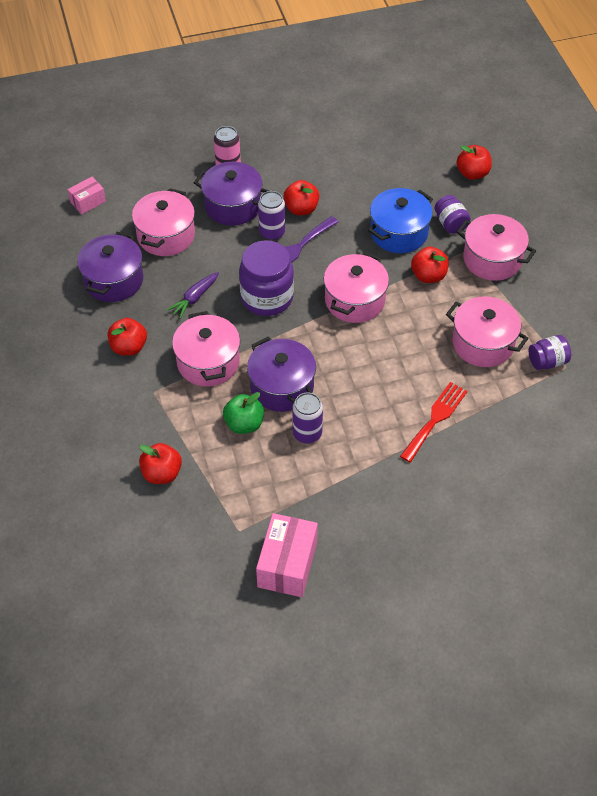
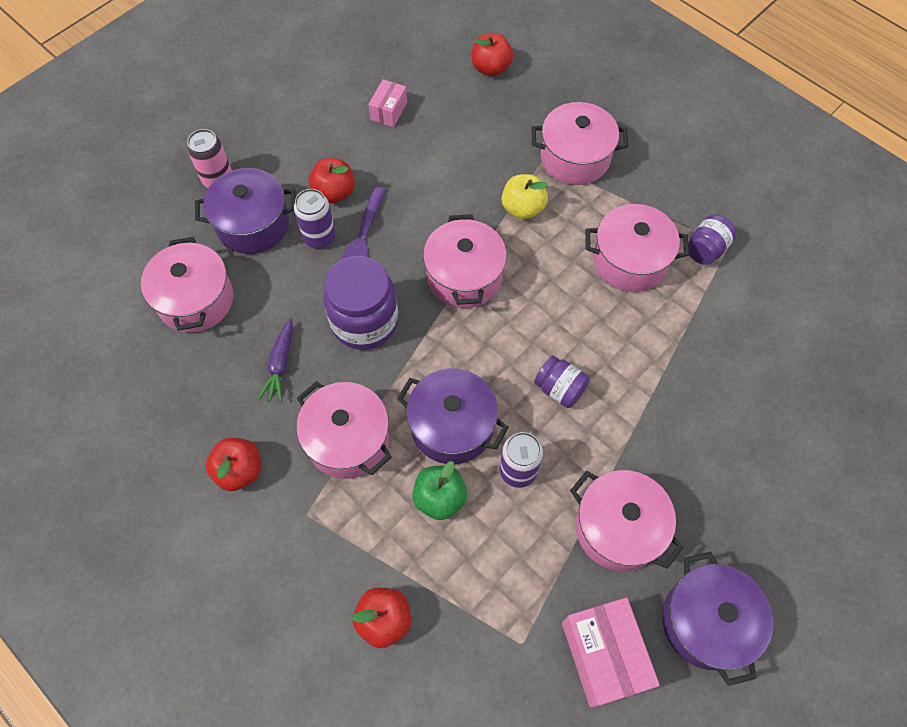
camera: 30 degrees left, 10 degrees up
pink box [68,177,106,214] -> pink box moved to [368,79,407,127]
purple pot [77,232,144,302] -> purple pot moved to [662,552,773,686]
blue pot [368,188,433,253] -> none
red fork [400,382,468,463] -> none
red apple [411,247,449,283] -> yellow apple [502,174,548,220]
purple jar [435,195,471,234] -> purple jar moved to [534,355,590,408]
none -> pink pot [570,470,684,571]

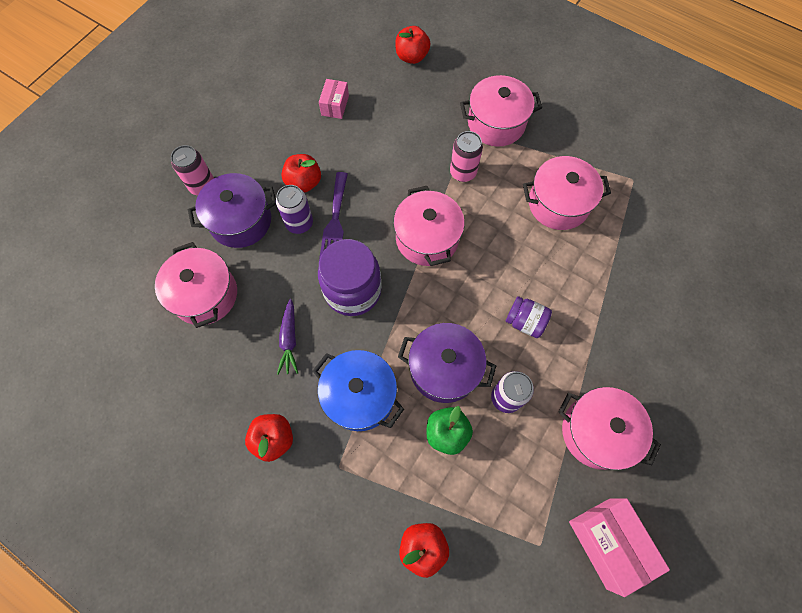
camera: 10 degrees left, 5 degrees up
pink pot [297,381,392,479] -> blue pot [313,350,404,431]
yellow apple [502,174,548,220] -> pink can [450,131,483,182]
purple pot [662,552,773,686] -> none
purple jar [688,215,736,265] -> none

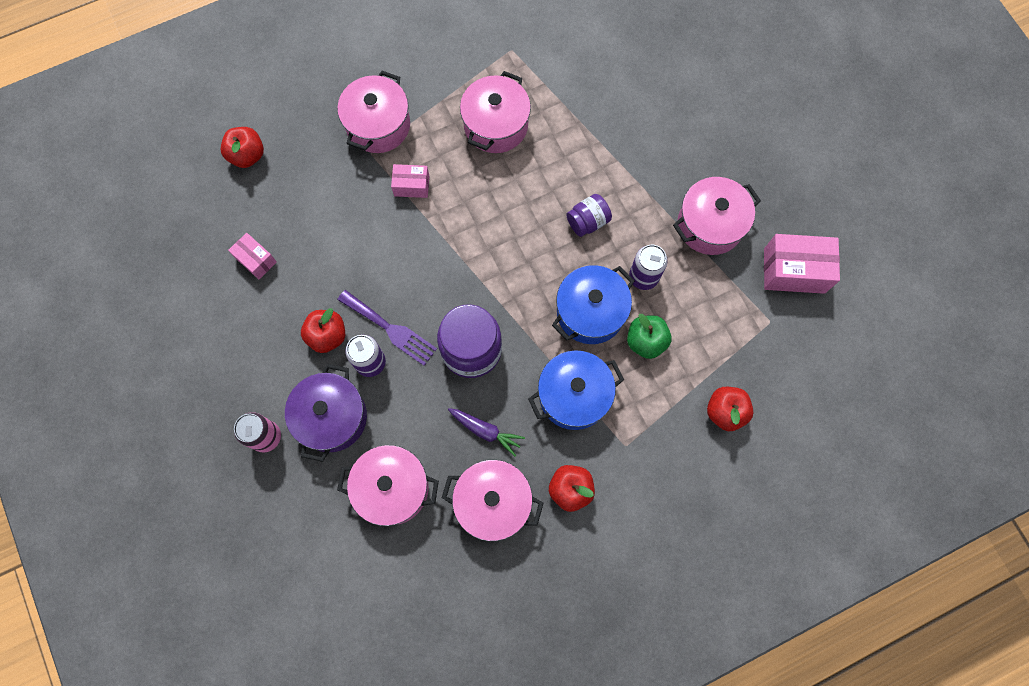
camera: 60 degrees left, 5 degrees up
pink pot [393,186,465,266] -> pink pot moved to [442,460,543,541]
purple pot [398,323,496,403] -> blue pot [552,265,634,344]
pink can [450,131,483,182] -> pink box [391,164,429,198]

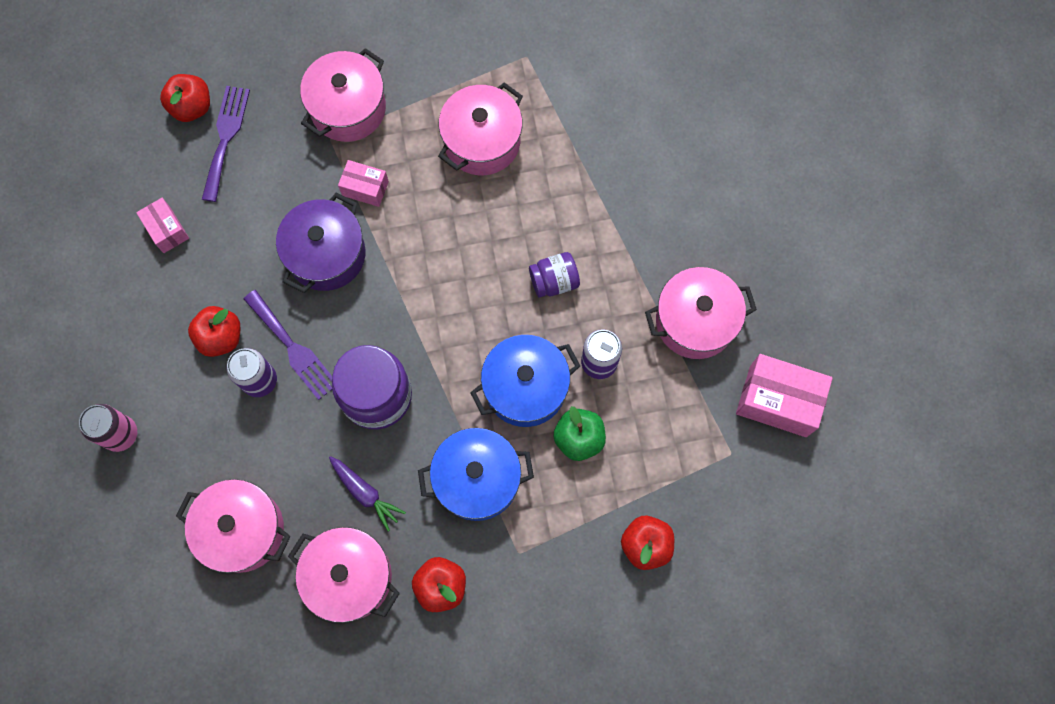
camera: 15 degrees right, 0 degrees up
purple pot [285,364,367,462] -> purple pot moved to [276,193,366,293]
none -> purple fork [202,86,250,202]

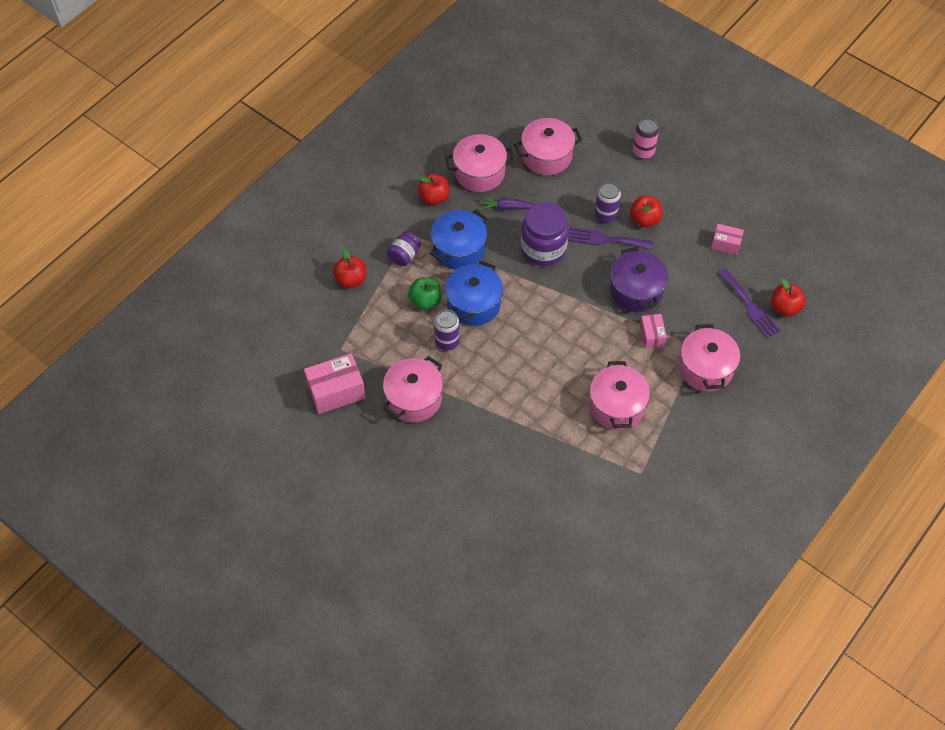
camera: 140 degrees right, 15 degrees down
pink box [338,160,389,207] -> pink box turned 75 degrees counterclockwise [640,314,667,349]
purple jar [529,252,580,298] -> purple jar moved to [387,231,421,266]

